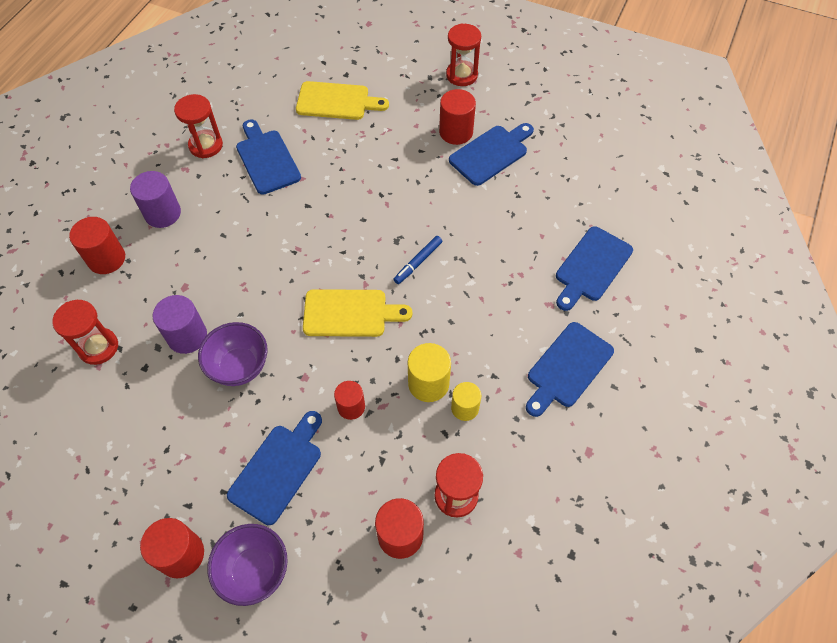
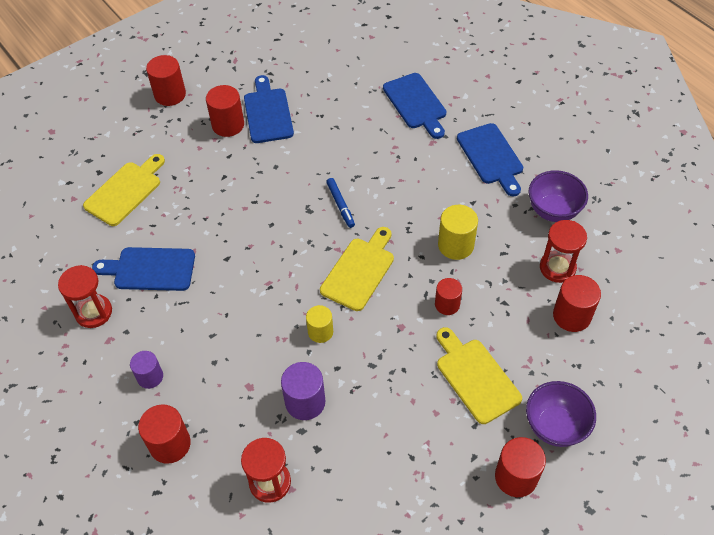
camera: 60 degrees left, 5 degrees down
purple cylinder [130,171,181,228] -> purple cylinder [130,351,163,389], size x0.67
purple bowl [198,322,268,386] -> purple bowl moved to [529,170,588,222]
blue cutting board [227,411,322,525] -> yellow cutting board [436,327,522,424]
red hourglass [446,23,481,86] -> red cylinder [146,55,186,106]
yellow cylinder [451,382,481,421] -> yellow cylinder moved to [306,305,333,343]

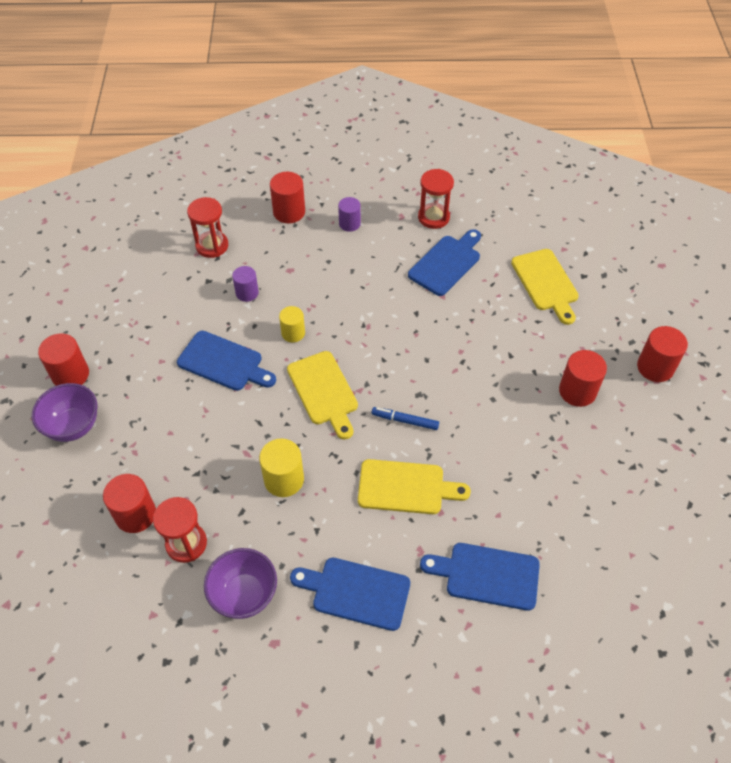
camera: 125 degrees right, 0 degrees up
blue cutting board [244,75,294,143] -> blue cutting board moved to [177,331,276,391]
purple cylinder [281,362,325,420] -> purple cylinder [232,266,259,302], size x0.67
red cylinder [435,278,462,315] -> none
yellow cutting board [436,327,522,424] -> yellow cutting board moved to [358,459,471,514]

